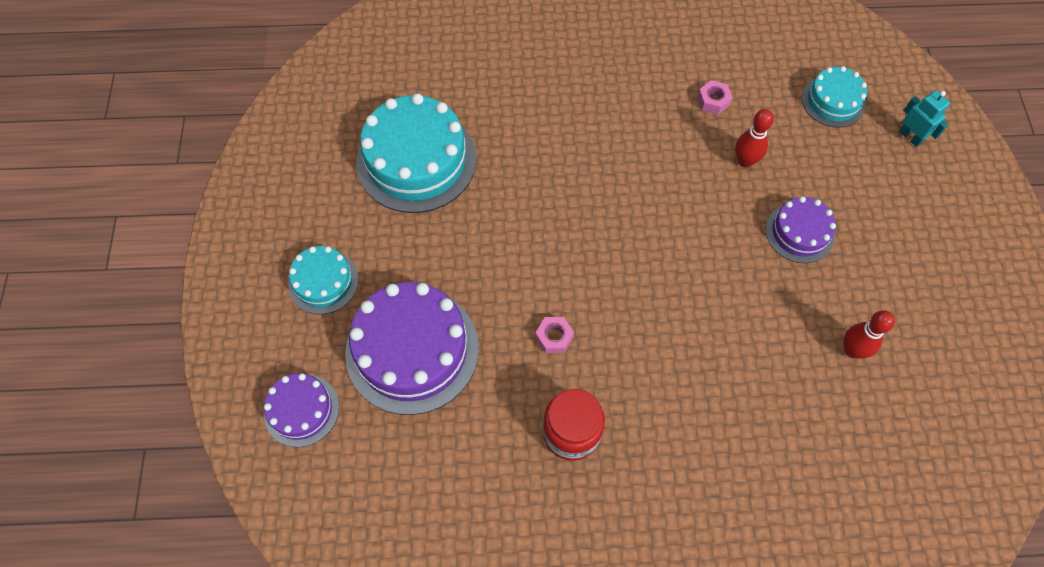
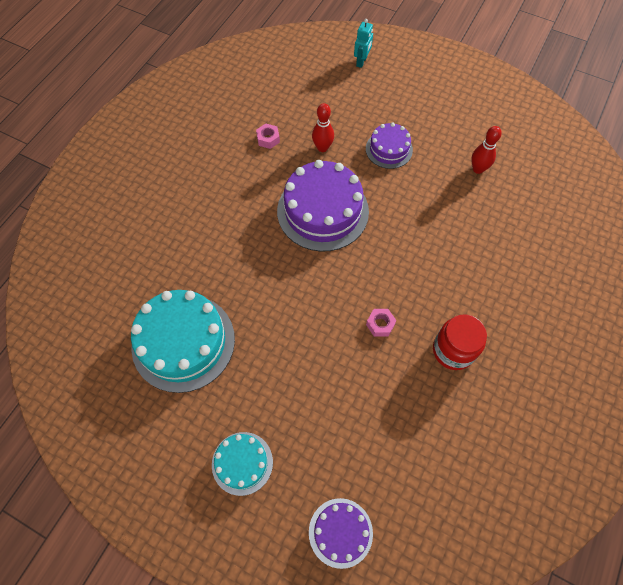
camera: 60 degrees left, 0 degrees up
purple cake [345,282,479,415] -> purple cake moved to [277,160,369,252]
turquoise cake [802,66,867,128] -> none
turquoise robot [899,90,950,147] -> turquoise robot turned 120 degrees clockwise [354,19,373,68]

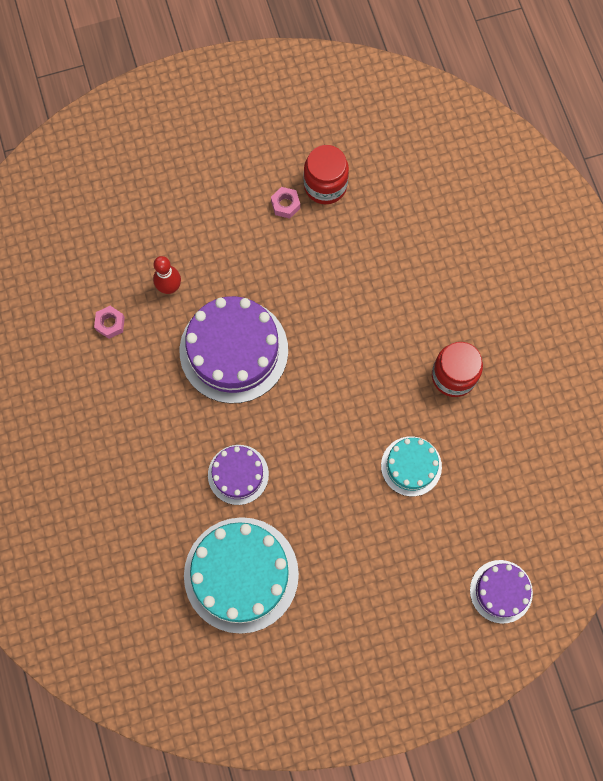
camera: 45 degrees left, 10 degrees up
turquoise cake [212,432,273,496] -> turquoise cake moved to [381,436,442,496]
turquoise robot [354,19,373,68] -> none
purple cake [366,122,413,169] -> purple cake moved to [208,445,269,505]
pink nut [366,309,397,337] -> pink nut moved to [271,187,300,219]
red bowling pin [471,126,502,174] -> red jar [304,145,349,204]

